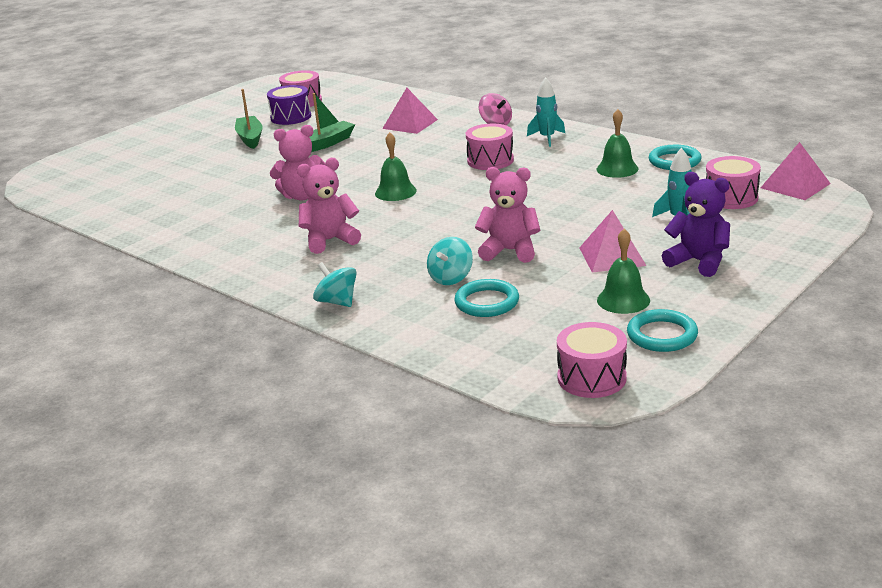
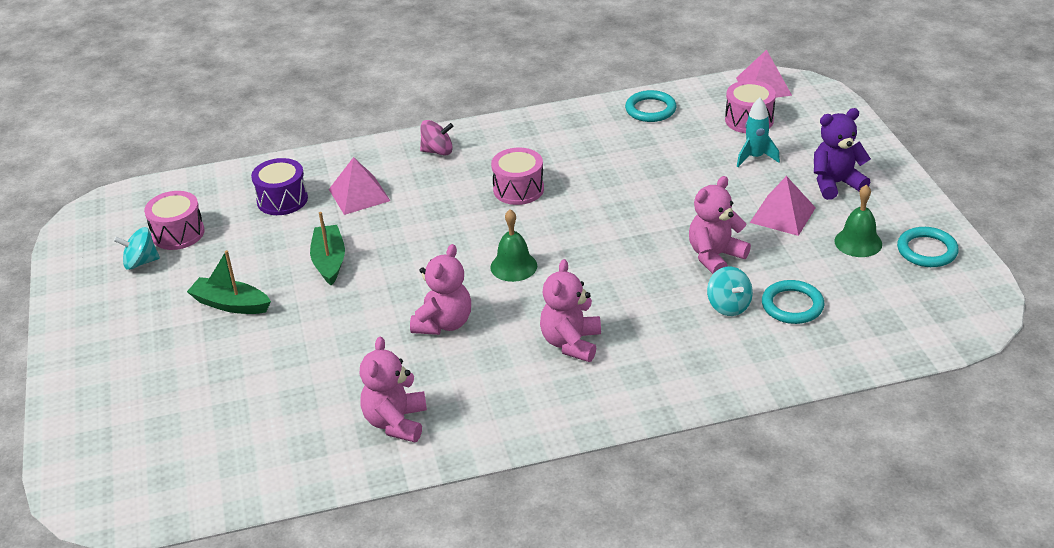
camera: 55 degrees left, 10 degrees up
purple drum [267,85,311,125] -> purple drum moved to [251,158,308,215]
turquoise spinning top [313,262,357,307] -> turquoise spinning top moved to [114,227,160,270]
turquoise rocket [527,77,565,147] -> none
pink drum [557,322,627,398] -> none
green bell [597,109,639,178] -> none
none -> pink teddy bear [360,337,427,442]

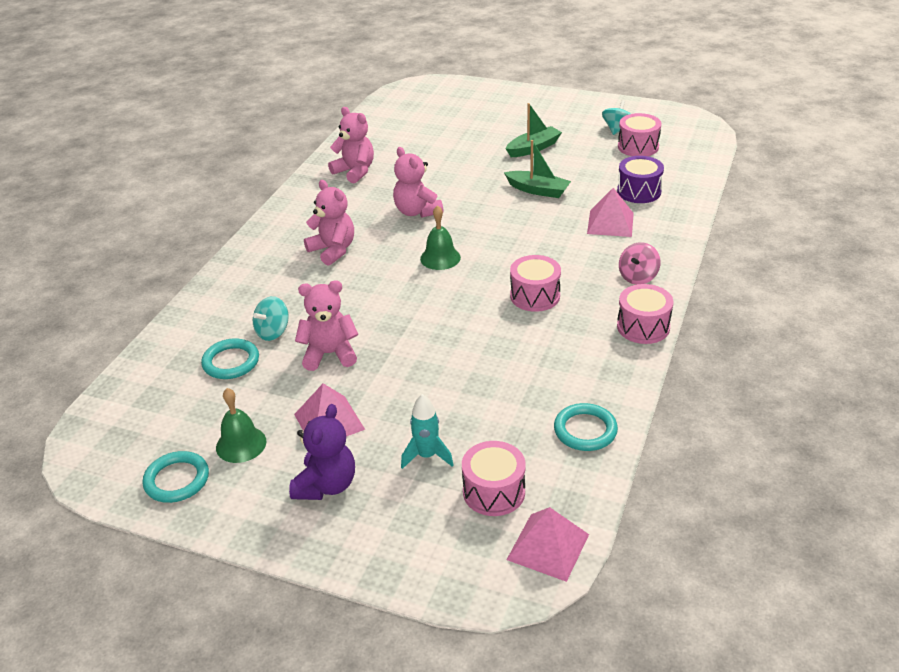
camera: 125 degrees right, 0 degrees up
pink teddy bear [689,176,751,274] -> pink teddy bear turned 90 degrees counterclockwise [295,280,359,371]
turquoise spinning top [707,267,753,316] -> turquoise spinning top turned 60 degrees counterclockwise [253,296,289,341]
none -> pink drum [617,284,673,344]

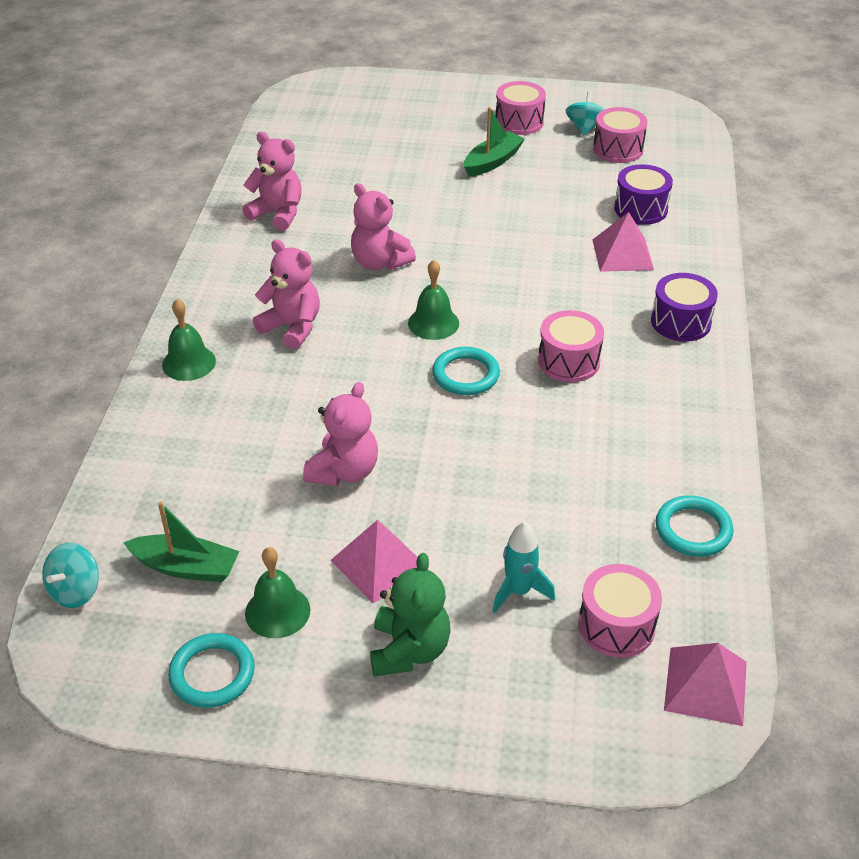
camera: 15 degrees left, 5 degrees up
turquoise ring [201,338,259,379] -> turquoise ring moved to [432,347,500,395]
turquoise spinning top [253,296,289,341] -> turquoise spinning top moved to [42,543,99,608]
purple teddy bear [289,404,355,500] -> green teddy bear [370,553,451,676]
pink teddy bear [295,280,359,371] -> pink teddy bear turned 135 degrees clockwise [303,382,378,486]
green boat [504,140,571,198] -> green boat moved to [123,502,239,582]
pink drum [617,284,673,344] -> pink drum moved to [496,81,546,135]
pink spinning top [619,242,661,285] -> purple drum [651,273,718,342]
none -> green bell [162,299,216,381]

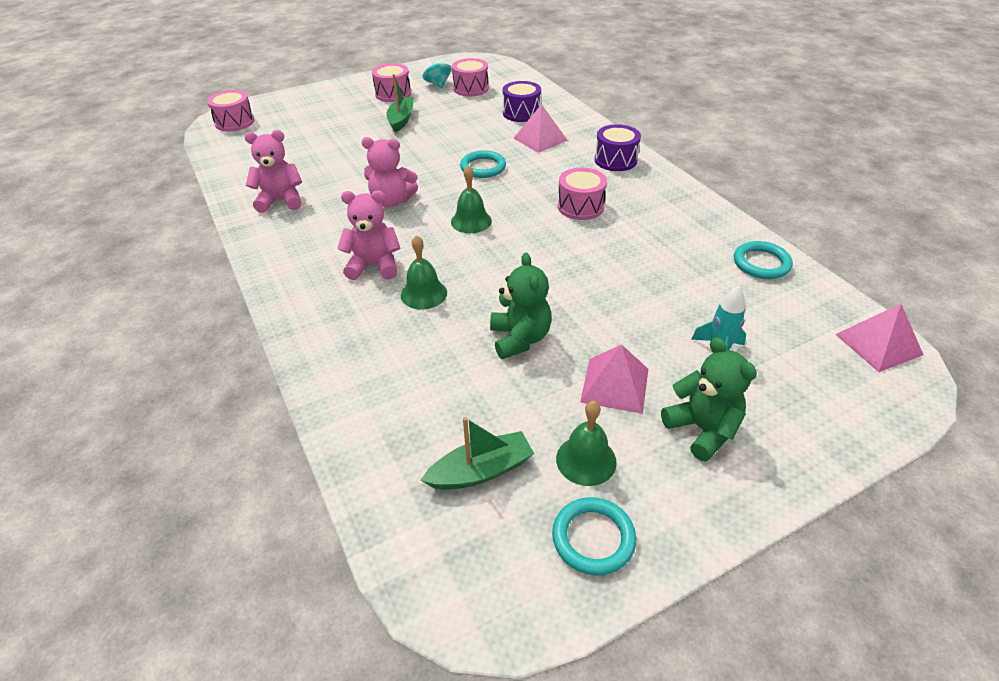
camera: 35 degrees left, 0 degrees up
turquoise spinning top [42,543,99,608] -> none
green bell [162,299,216,381] -> green bell moved to [401,235,447,309]
pink teddy bear [303,382,378,486] -> green teddy bear [490,253,552,359]
turquoise ring [432,347,500,395] -> turquoise ring moved to [460,150,506,178]
pink drum [578,564,662,658] -> pink drum moved to [207,90,254,131]

